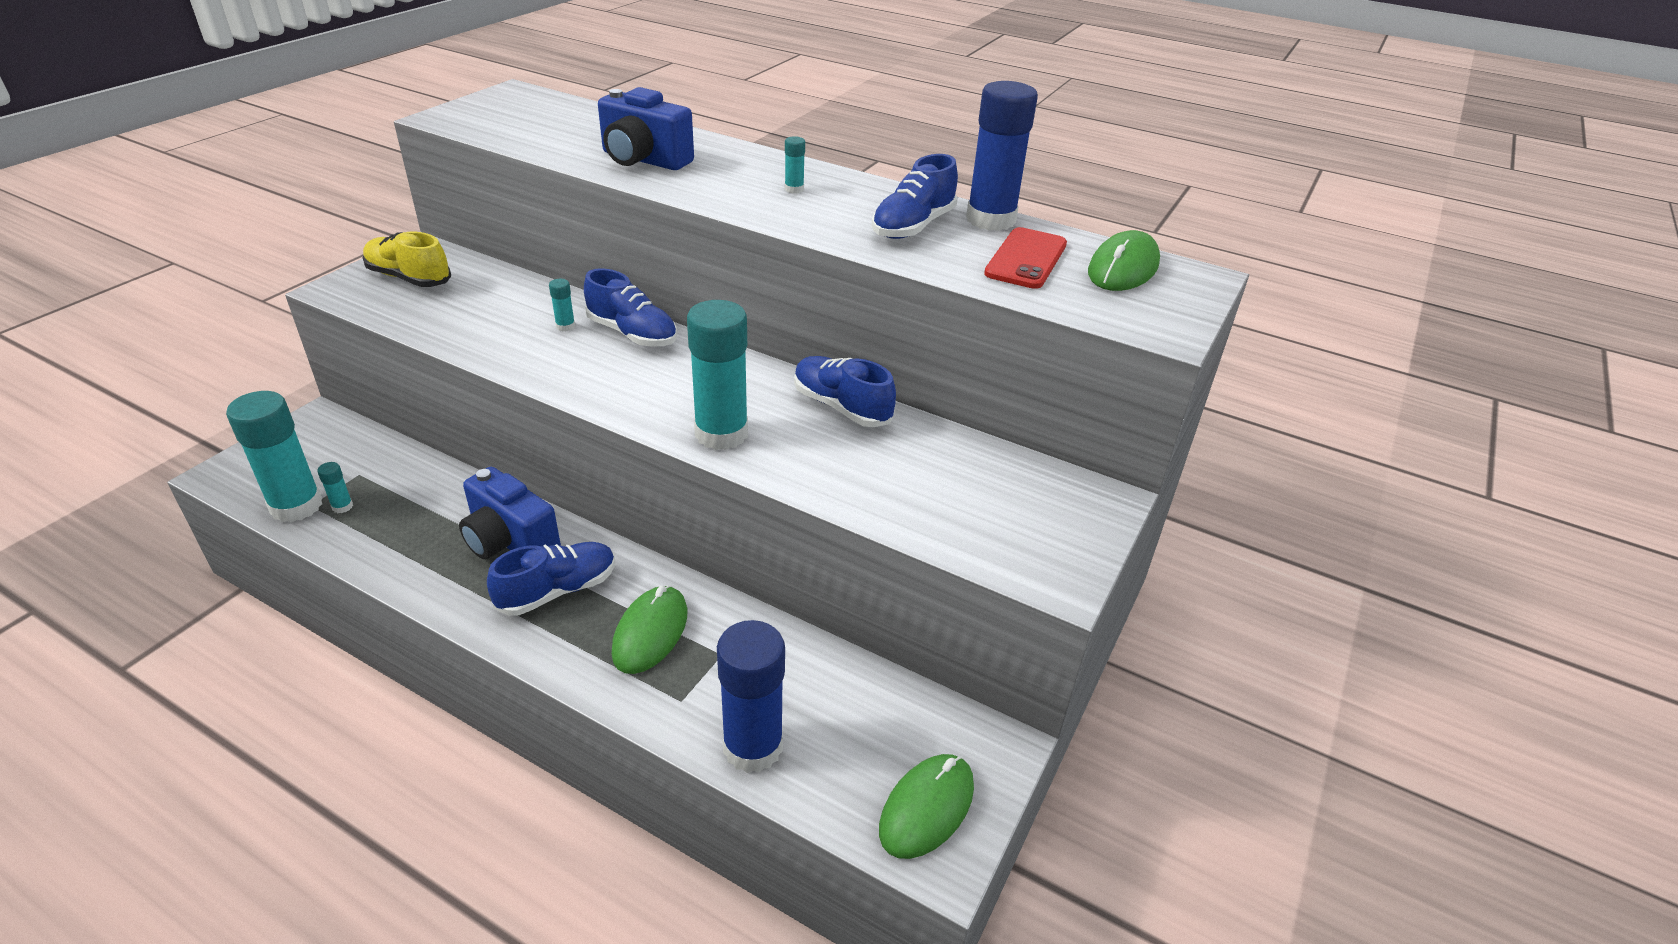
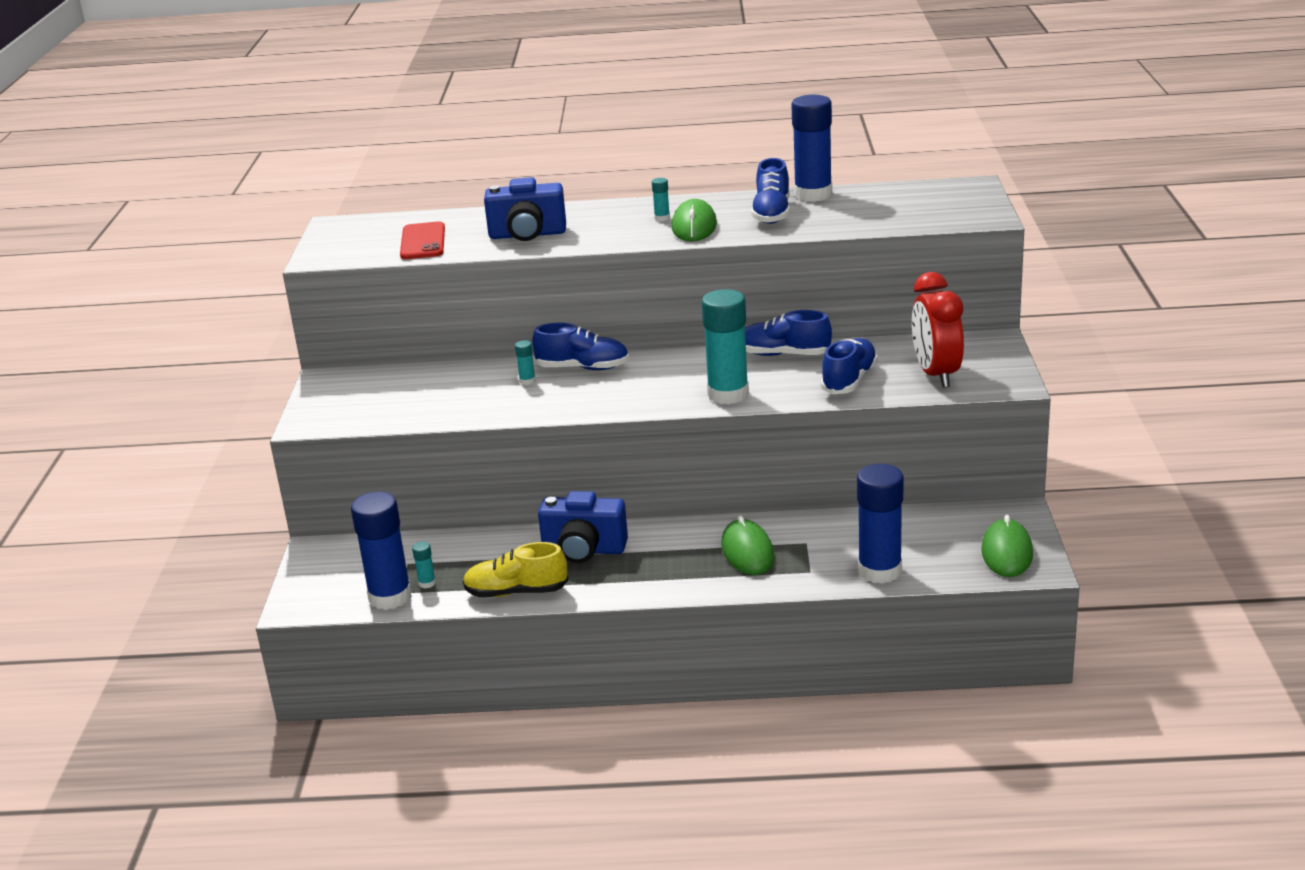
camera: 25 degrees left, 10 degrees down
turquoise glue stick [226,391,322,522] -> blue glue stick [351,492,412,610]
yellow shoe [363,232,451,287] -> yellow shoe moved to [463,542,568,597]
blue shoe [487,542,615,616] -> blue shoe moved to [820,338,878,394]
red phone [984,227,1067,289] -> red phone moved to [400,221,445,259]
green mouse [1088,230,1160,291] -> green mouse moved to [672,199,717,241]
none -> red clock [912,272,964,388]

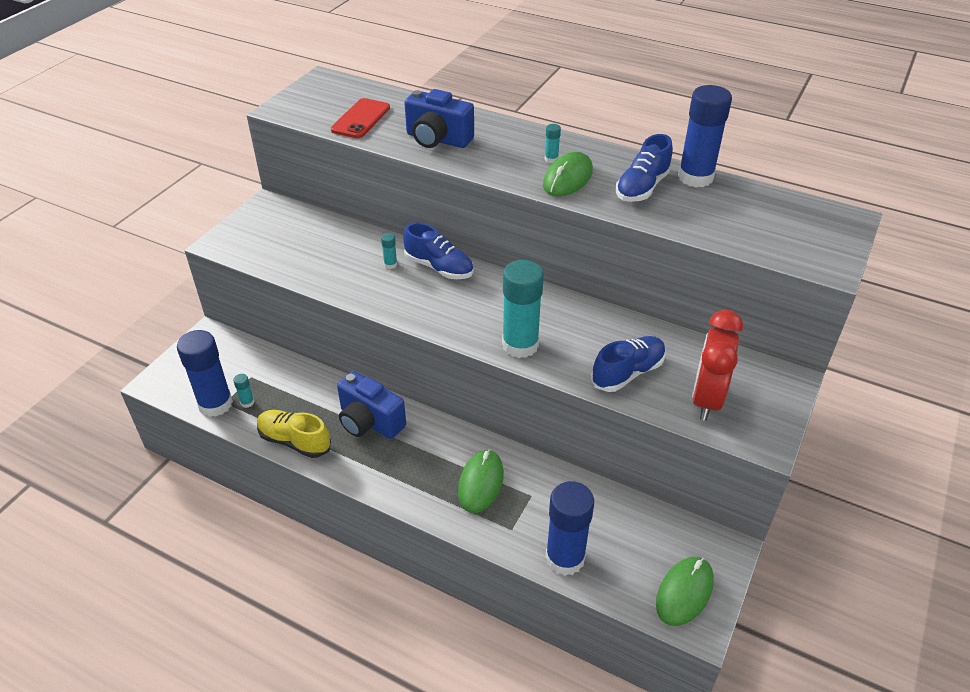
camera: 25 degrees right, 15 degrees up
blue shoe [745,310,832,356] -> none

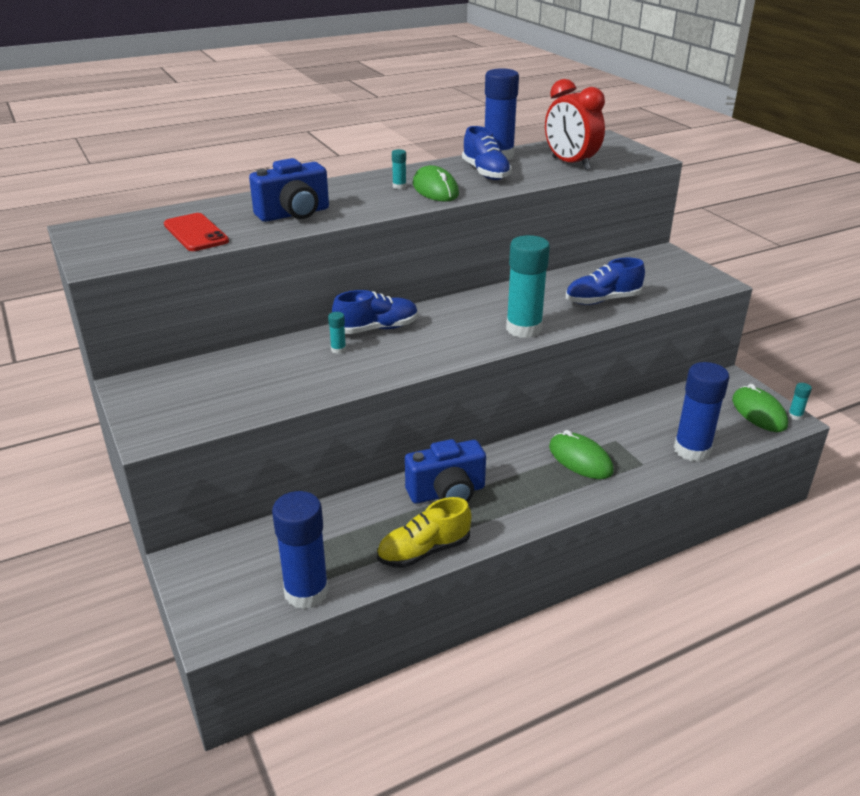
camera: 55 degrees left, 10 degrees down
turquoise glue stick [233,374,254,408] -> turquoise glue stick moved to [788,383,812,420]
blue shoe [591,336,666,392] -> blue shoe turned 105 degrees counterclockwise [566,258,645,305]
red clock [692,310,743,421] -> red clock moved to [545,79,605,170]

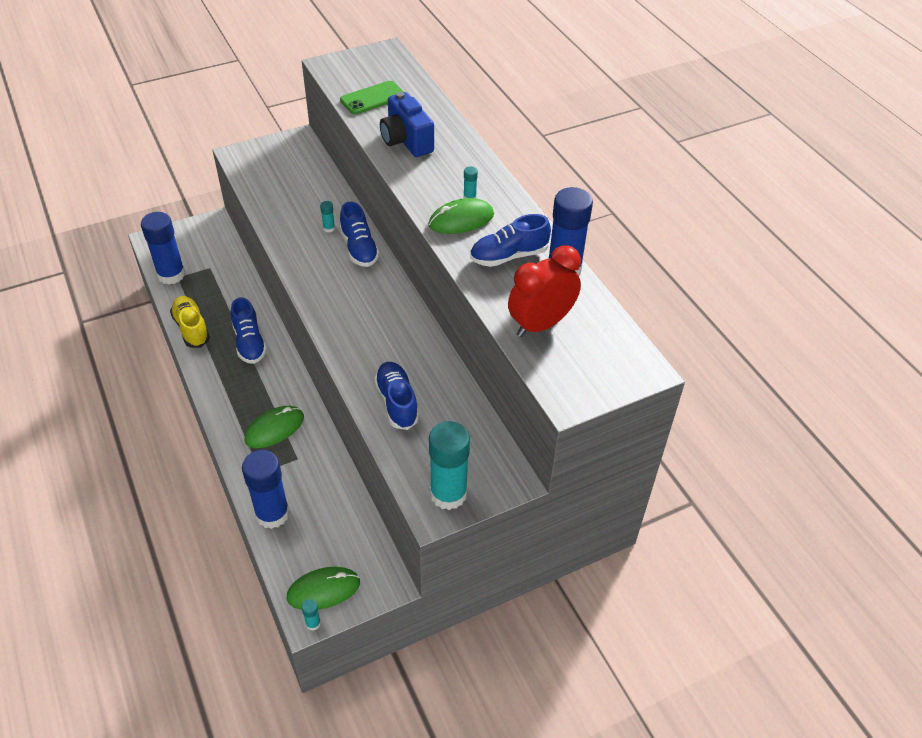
camera: 90 degrees right, 15 degrees up
red phone [164,213,229,251] -> green phone [340,81,404,114]
blue camera [405,439,486,504] -> blue shoe [231,297,267,364]
turquoise glue stick [506,235,550,338] -> turquoise glue stick moved to [429,421,470,510]

